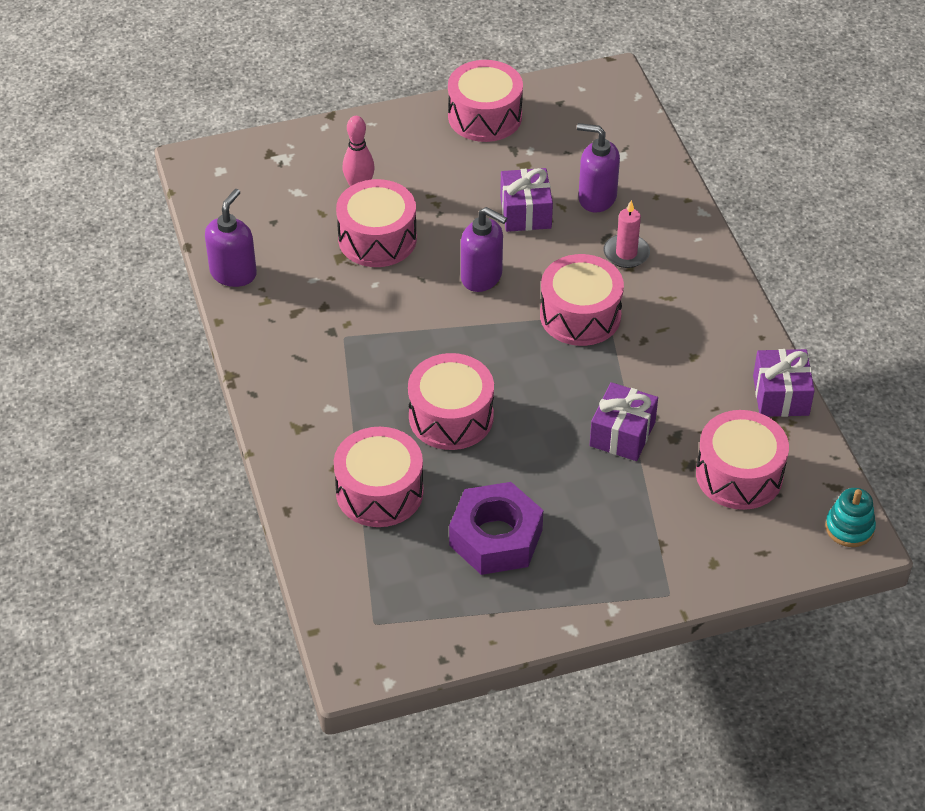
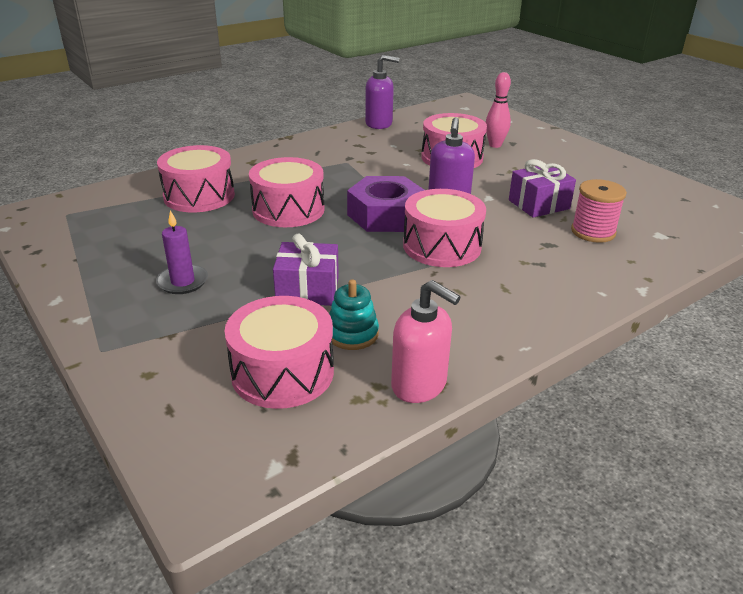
camera: 70 degrees right, 15 degrees down
pink drum [448,60,523,142] -> none
purple nut [449,482,543,575] -> purple nut moved to [347,176,424,232]
purple soap dispenser [577,123,620,212] -> pink spool [571,179,627,243]
pink candle [603,200,650,268] -> none
purple gift [753,349,815,417] -> pink soap dispenser [391,280,461,403]
turquoise stacking toy [825,488,876,547] -> turquoise stacking toy moved to [329,279,379,350]
none -> purple candle [156,210,208,294]

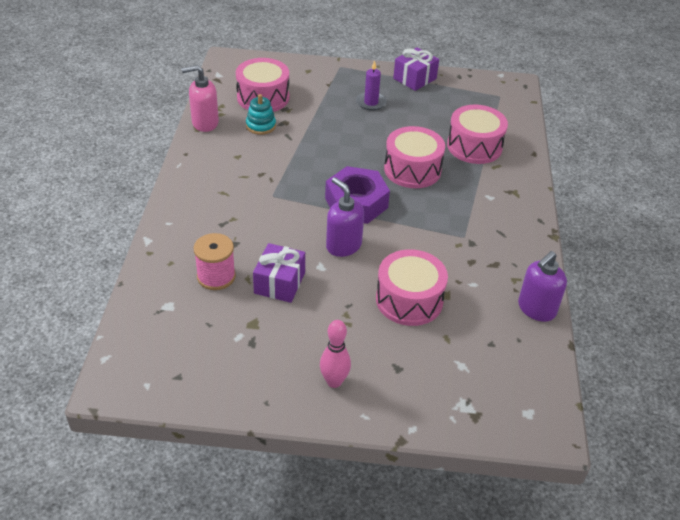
camera: 130 degrees right, 10 degrees up
purple gift [273,234,339,306] -> purple gift moved to [393,47,439,91]
pink drum [403,189,486,267] -> none
pink bowling pin [485,72,511,148] -> pink bowling pin moved to [320,320,351,388]

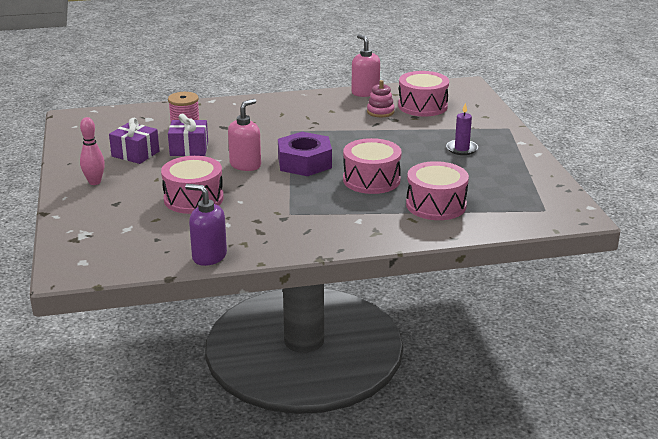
camera: 75 degrees right, 15 degrees down
turquoise stacking toy [246,94,276,135] -> pink stacking toy [367,80,395,117]
purple soap dispenser [326,177,364,257] -> pink soap dispenser [228,99,261,171]
purple gift [393,47,439,91] -> purple gift moved to [109,118,159,164]

